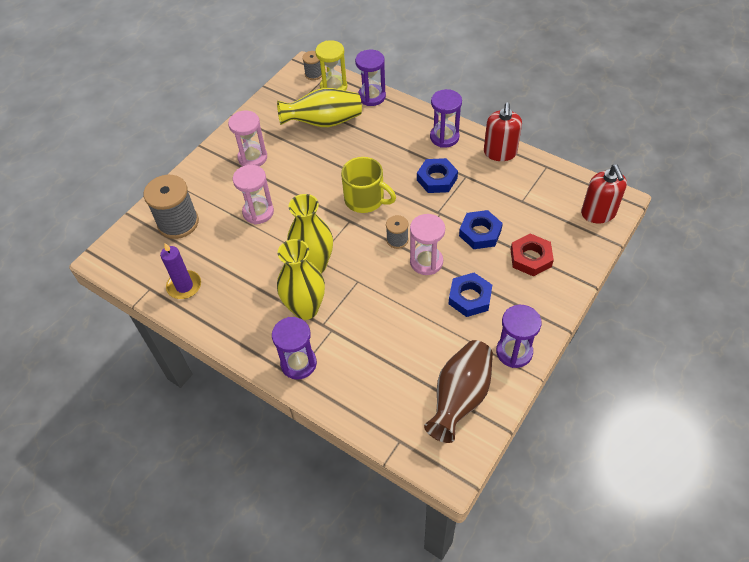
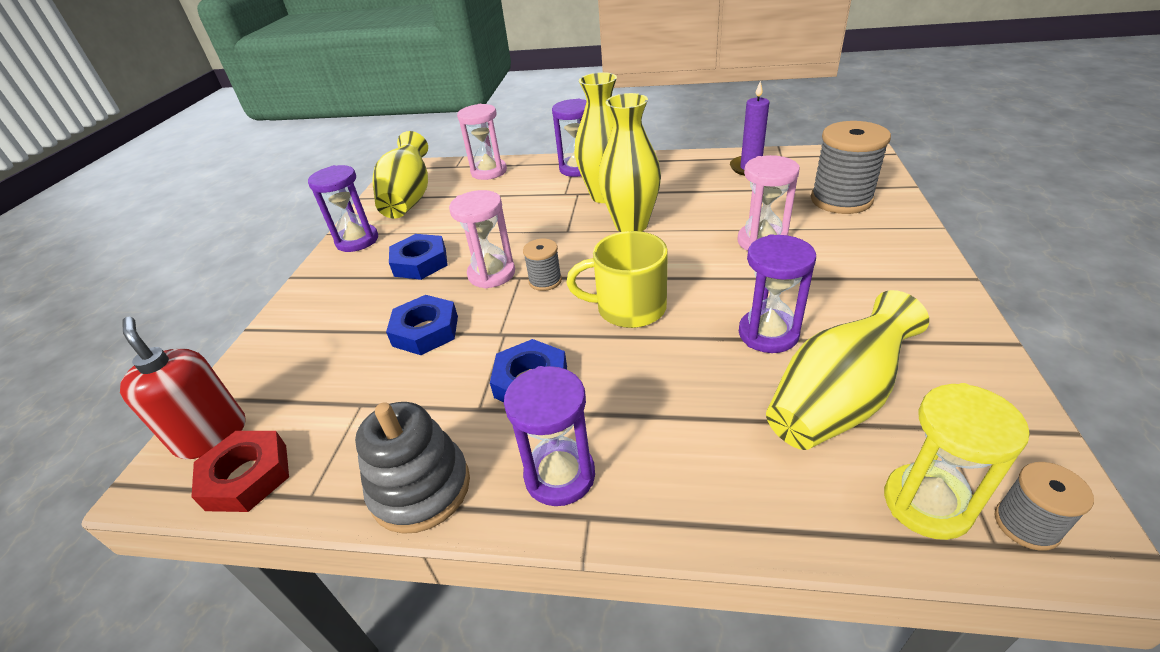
camera: 155 degrees right, 15 degrees down
pink hourglass [228,111,267,167] -> pink hourglass moved to [457,104,507,180]
purple hourglass [355,50,386,106] -> purple hourglass moved to [739,234,816,353]
brown vase [424,340,493,443] -> yellow vase [372,131,428,219]
red soap dispenser [484,102,522,161] -> grey stacking toy [355,402,470,534]
red nut [511,234,554,277] -> red nut moved to [191,431,289,512]

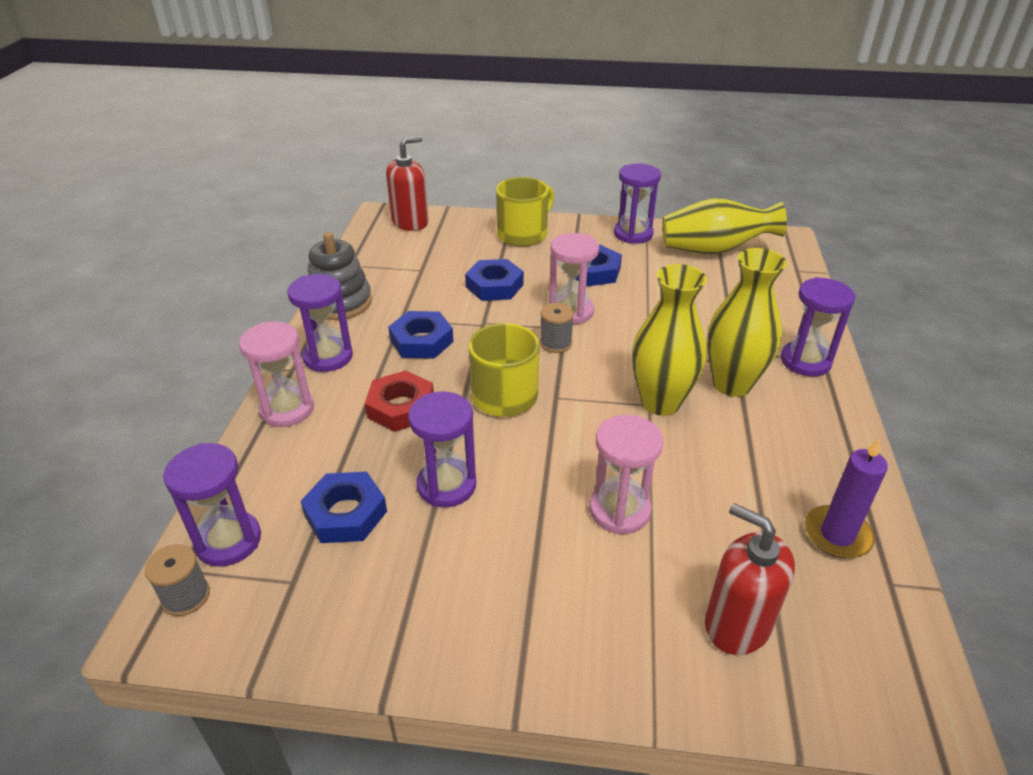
camera: 85 degrees right, 0 degrees up
red nut [191,431,289,512] -> red nut moved to [365,370,434,432]
pink hourglass [457,104,507,180] -> pink hourglass moved to [239,321,314,427]
yellow vase [766,290,929,450] -> blue nut [300,472,387,543]
grey spool [811,121,891,214] -> red soap dispenser [705,503,795,655]
yellow hourglass [884,383,1030,540] -> purple hourglass [163,443,261,567]
none -> yellow mug [496,177,554,247]

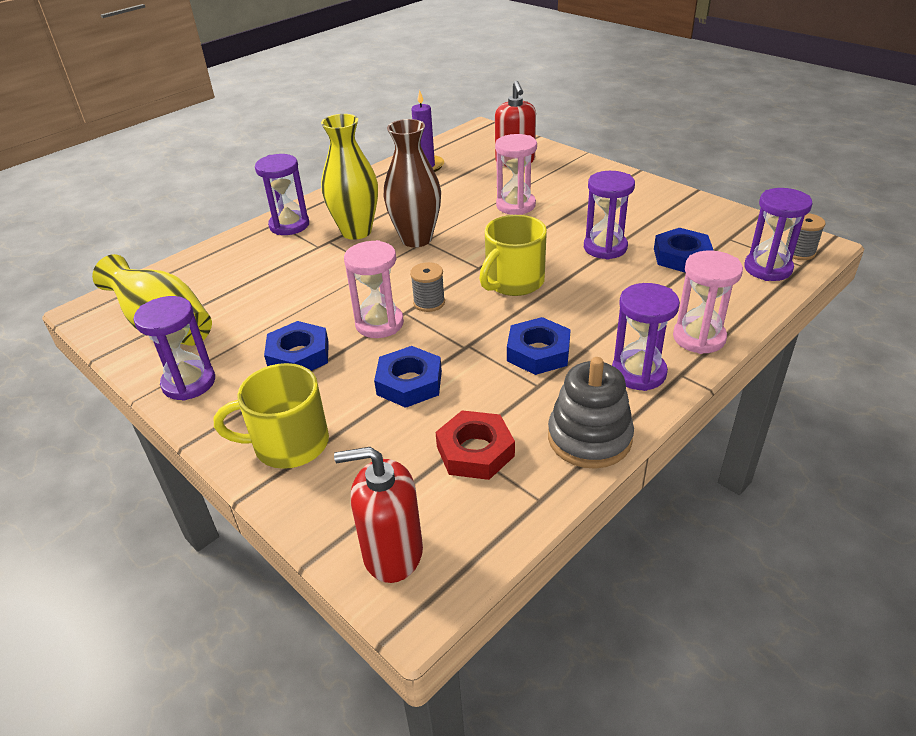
camera: 140 degrees left, 0 degrees up
red nut [365,370,434,432] -> red nut moved to [436,410,515,480]
yellow vase [632,264,707,416] -> brown vase [383,119,441,247]

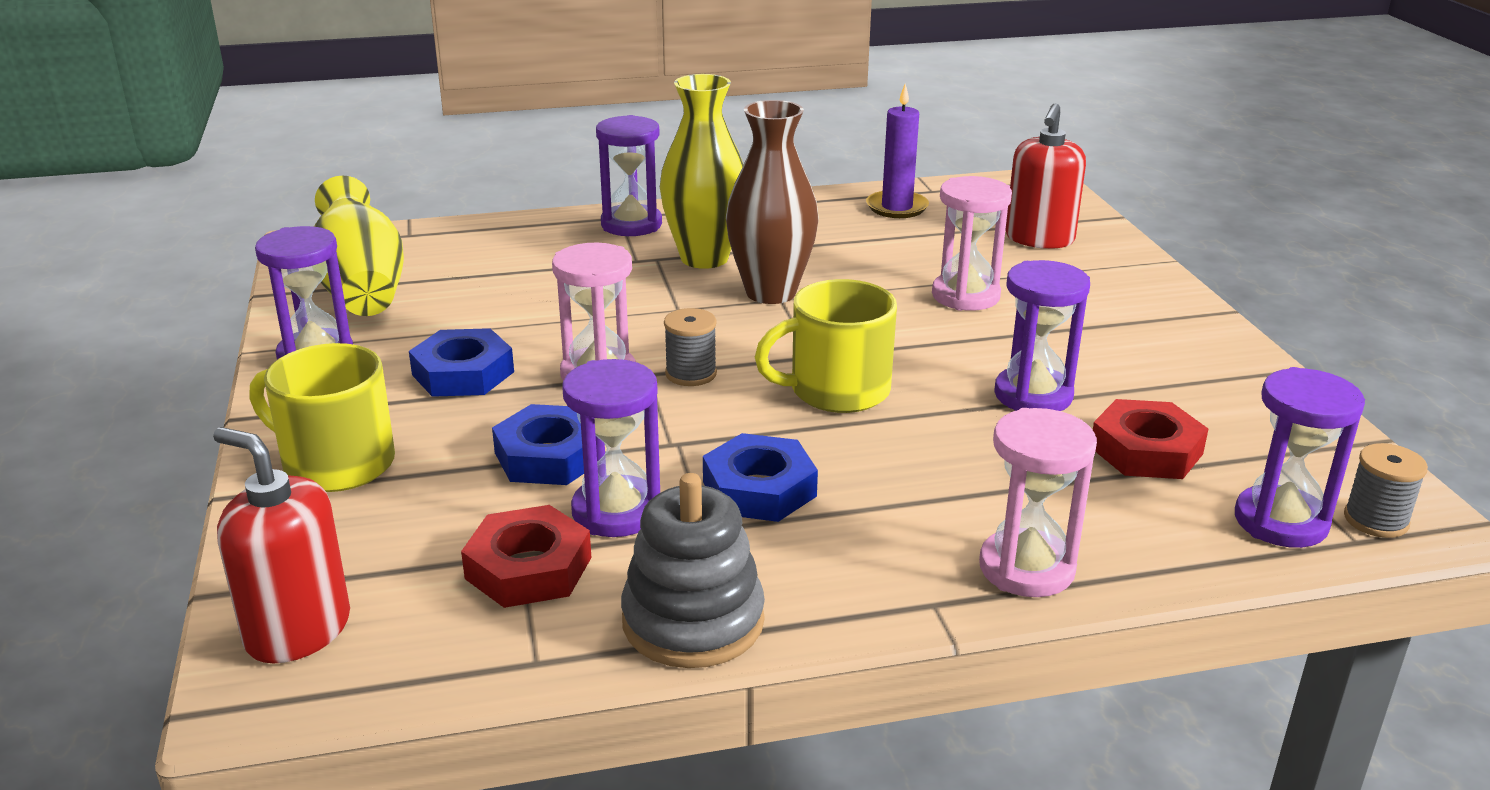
camera: 30 degrees right, 10 degrees down
purple hourglass [612,283,680,391] -> purple hourglass moved to [562,359,660,537]
blue nut [654,228,714,273] -> red nut [1093,399,1208,479]

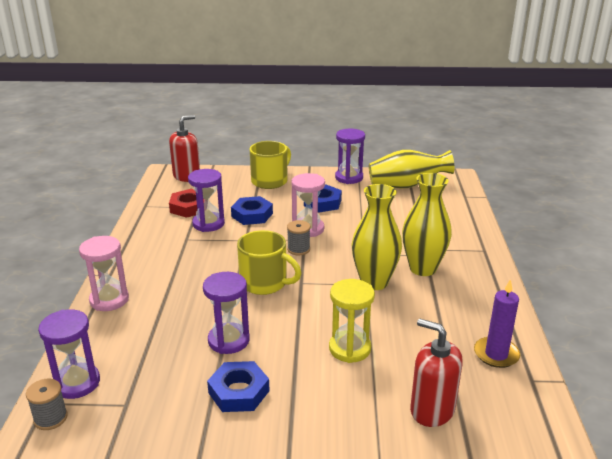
camera: 105 degrees right, 0 degrees up
purple hourglass [596,115,662,236] -> none
grey stacking toy [621,473,765,668] -> none
blue nut [703,433,818,522] -> blue nut moved to [207,361,270,412]
brown vase [726,100,819,304] -> yellow vase [351,184,402,290]
yellow mug [755,279,897,413] -> yellow mug turned 120 degrees clockwise [237,230,301,295]
pink hourglass [932,176,1012,311] -> yellow hourglass [329,279,375,363]
red nut [1093,399,1208,479] -> none

